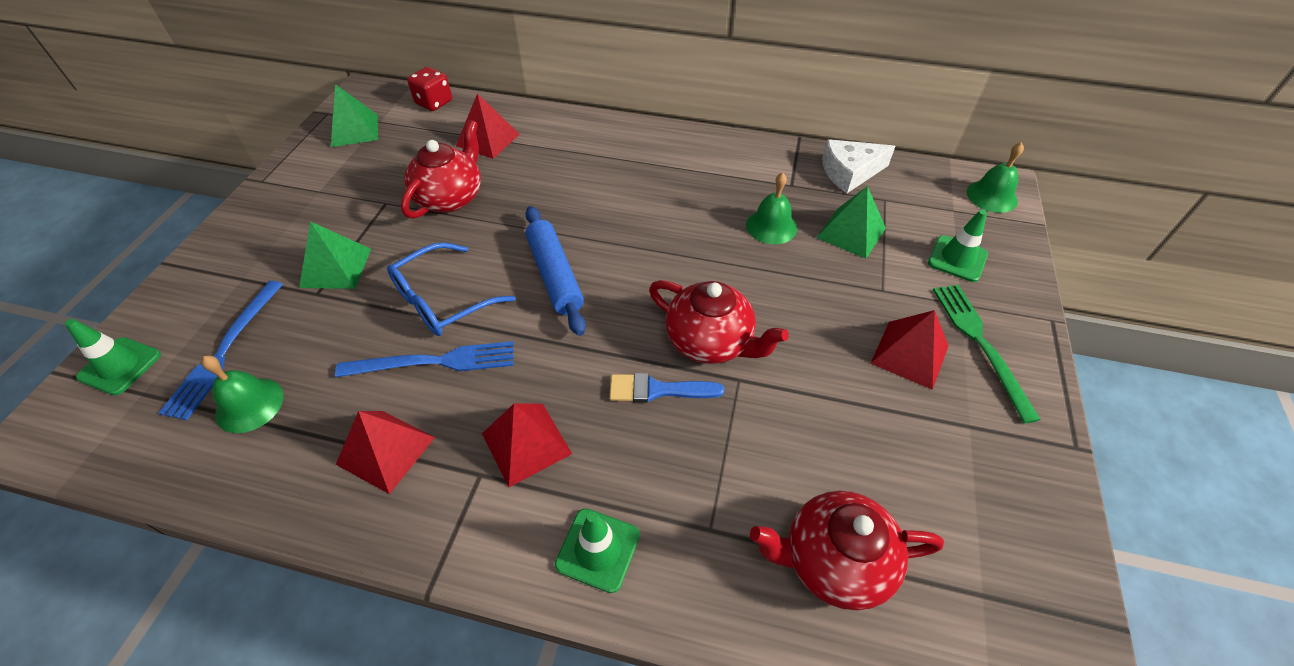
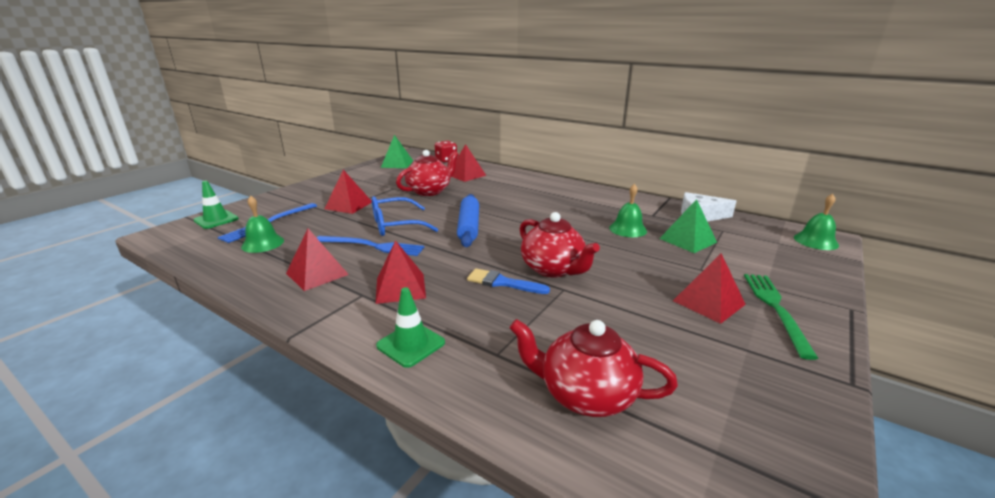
camera: 20 degrees right, 25 degrees down
green pyramid [299,221,371,289] -> red pyramid [325,170,372,214]
green traffic cone [928,210,988,282] -> none

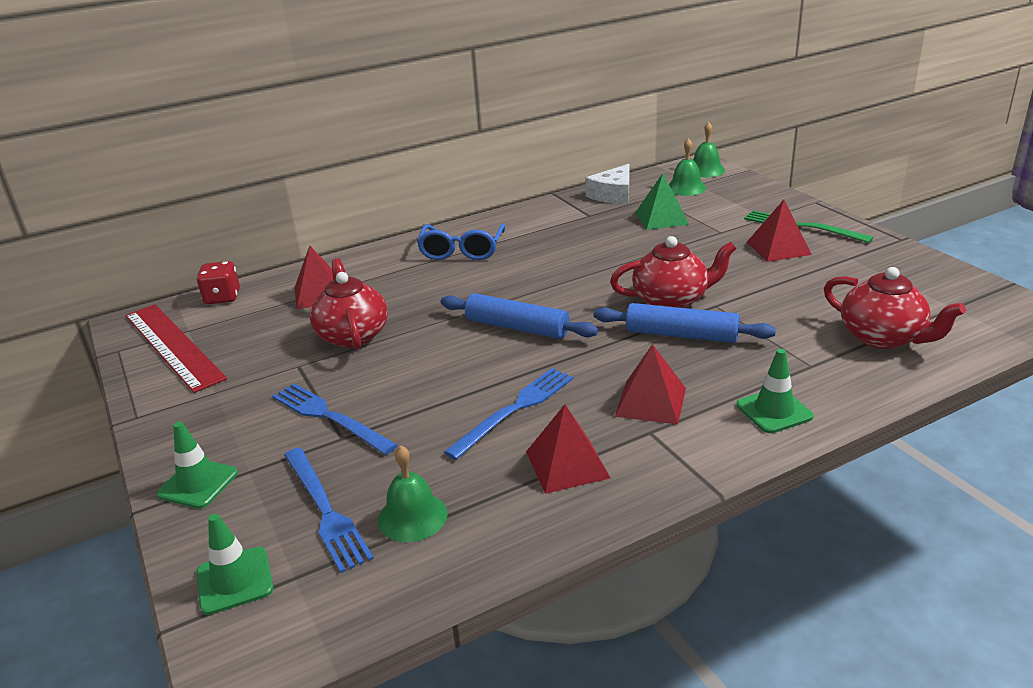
camera: 60 degrees left, 5 degrees up
red pyramid [325,170,372,214] -> blue fork [272,383,398,455]
blue glasses [372,196,438,236] -> blue glasses moved to [417,224,505,260]
green pyramid [381,135,413,168] -> red ruler [125,304,227,393]
blue brush [467,268,550,294] -> blue rolling pin [594,303,776,343]
red teapot [509,319,678,417] -> red teapot turned 90 degrees counterclockwise [824,267,966,349]
green bell [609,184,647,237] -> green bell moved to [669,138,706,196]
none -> green traffic cone [157,422,238,509]

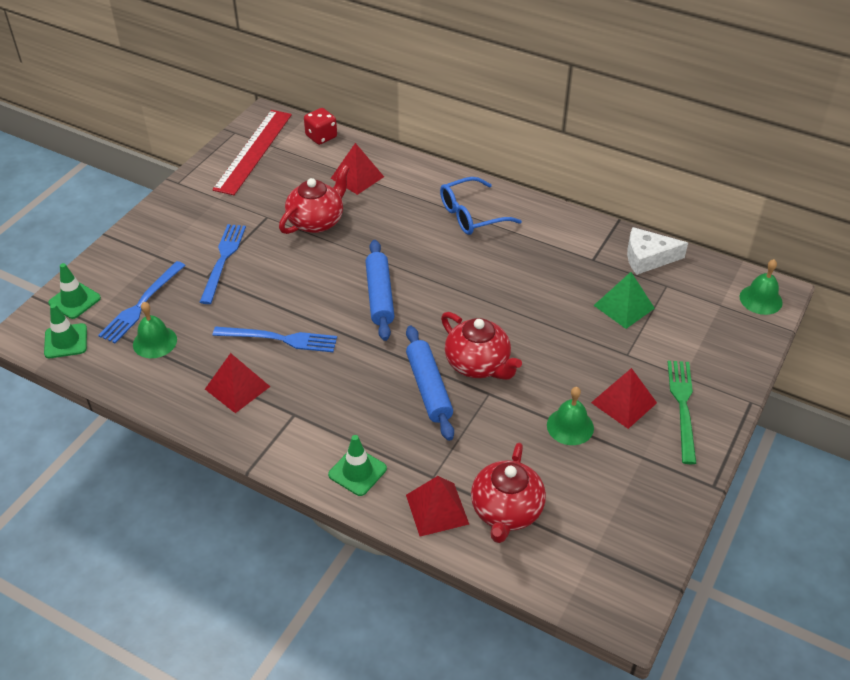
camera: 55 degrees right, 15 degrees up
green traffic cone [157,422,238,509] -> green traffic cone moved to [44,304,87,358]
red pyramid [615,344,686,425] -> red pyramid moved to [406,476,469,537]
green bell [669,138,706,196] -> green bell moved to [547,387,594,445]

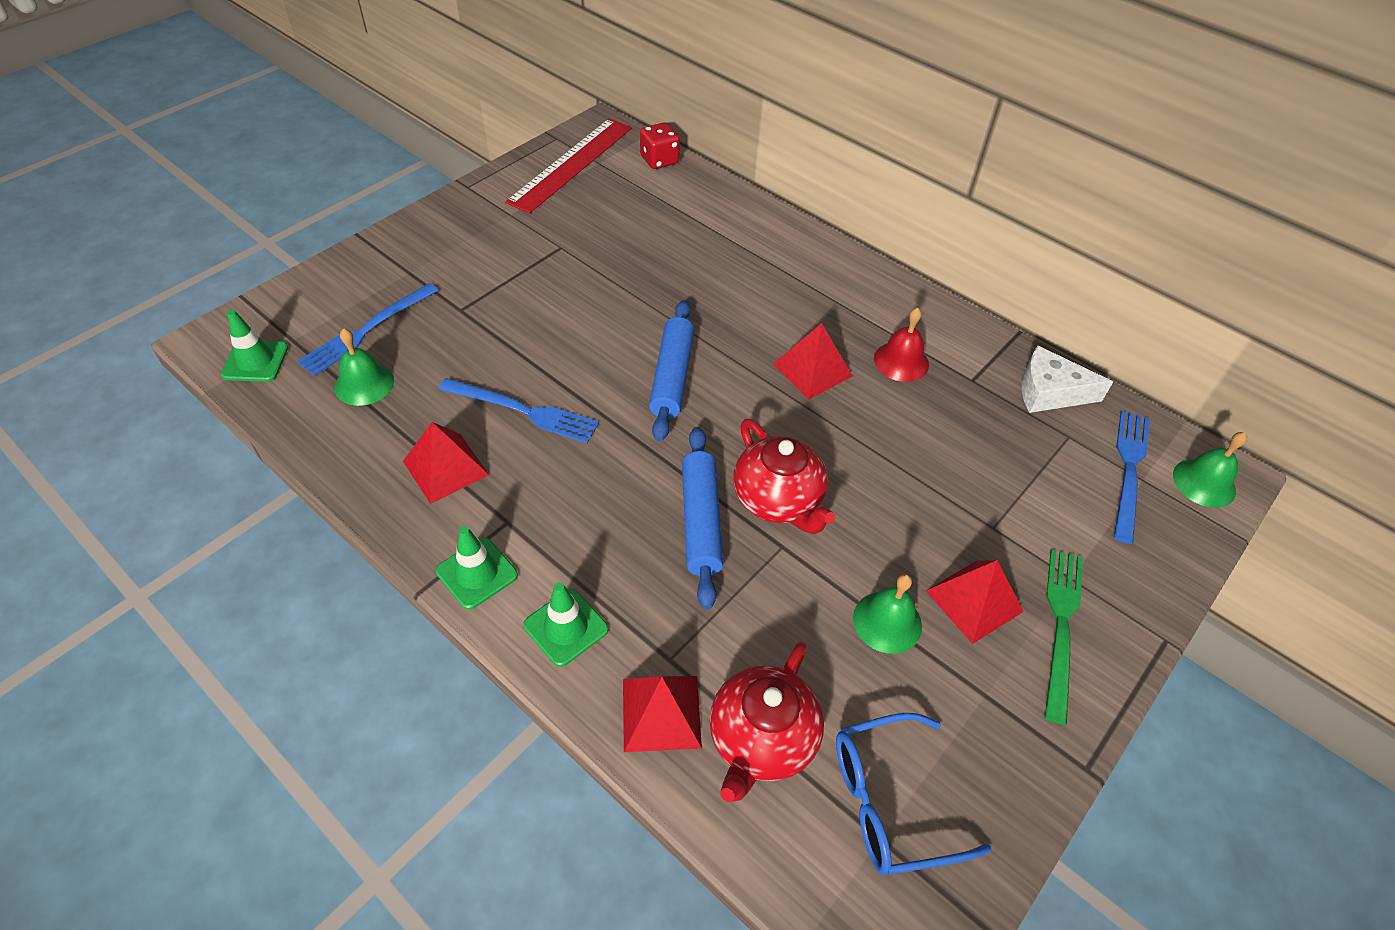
camera: 10 degrees right, 5 degrees up
green traffic cone [48,263,101,319] -> green traffic cone moved to [436,526,518,610]
blue fork [200,224,246,304] -> blue fork moved to [1114,410,1150,544]
red teapot [279,165,350,234] -> none
red pyramid [330,143,384,195] -> red pyramid moved to [773,323,852,399]
blue glasses [440,177,522,235] -> blue glasses moved to [836,713,991,875]
green pyramid [594,272,655,329] -> none
none -> red bell [874,308,929,382]

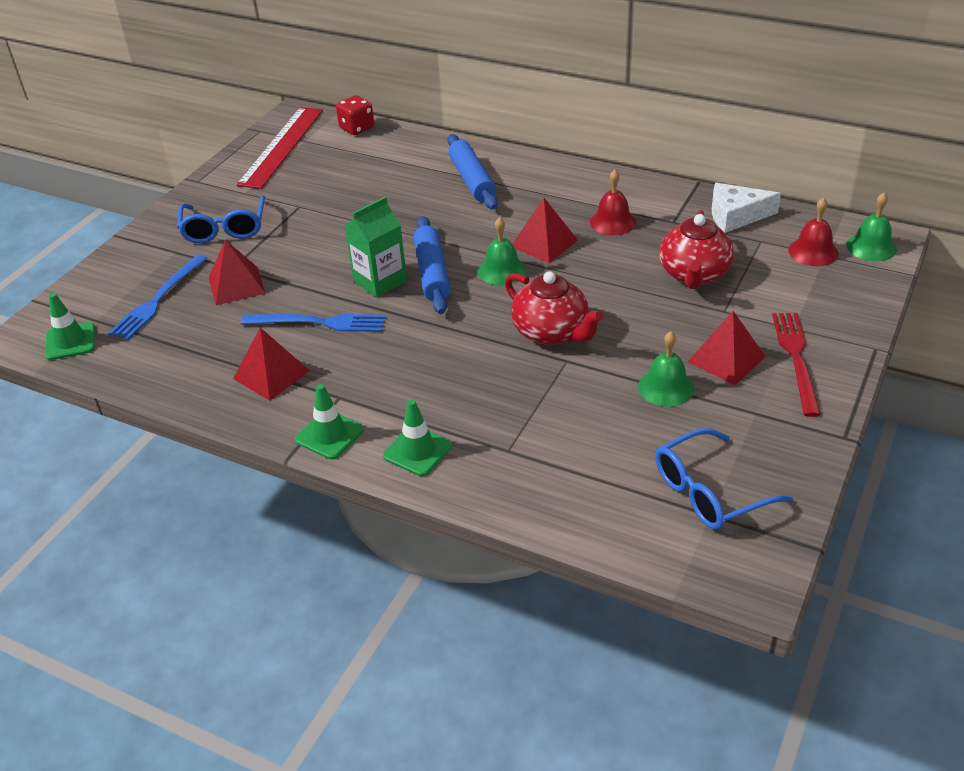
camera: 10 degrees left, 10 degrees down
green bell [334,328,394,406] -> green bell moved to [478,217,526,285]
red pyramid [623,676,702,752] -> red pyramid moved to [209,240,266,305]
blue rolling pin [682,427,723,609] -> blue rolling pin moved to [447,134,498,209]
red teapot [709,641,824,802] -> red teapot moved to [659,210,734,289]
green fork [1045,549,1083,725] -> red fork [772,313,821,417]
blue fork [1114,410,1150,544] -> red bell [788,197,839,266]
none -> blue glasses [177,195,265,243]
none -> green carton [345,197,407,297]

